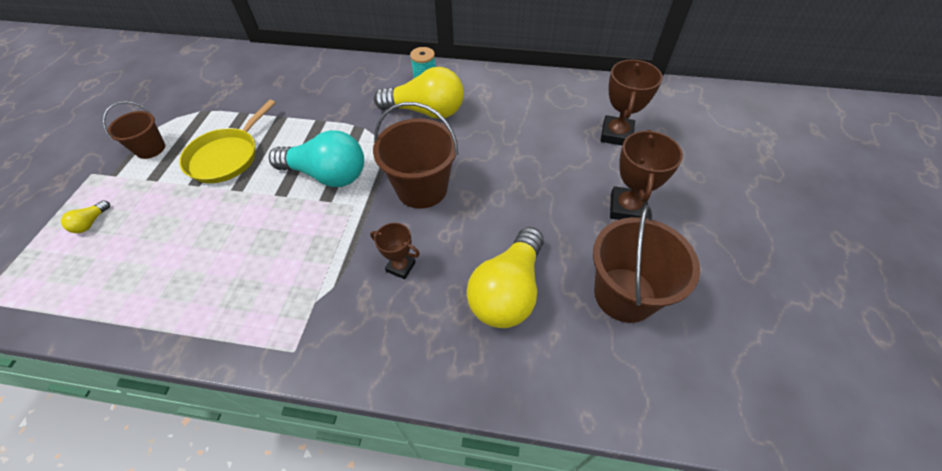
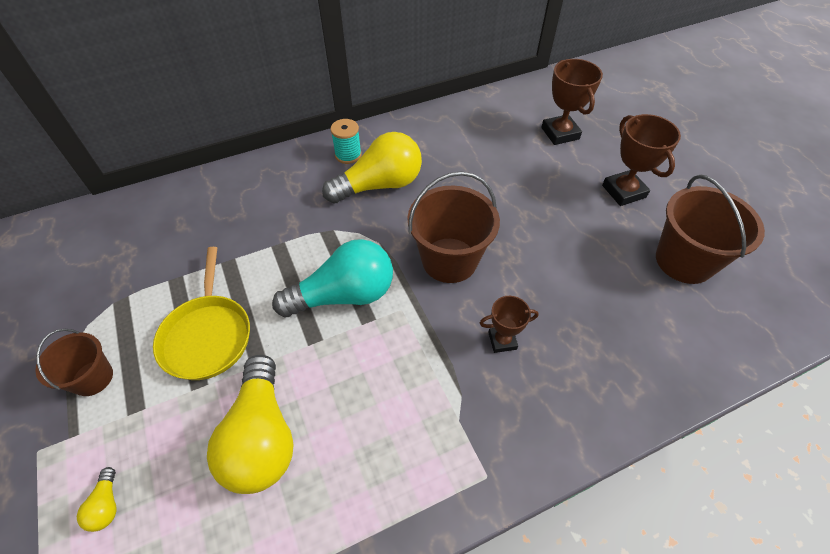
camera: 35 degrees left, 0 degrees up
yellow light bulb [467,227,544,328] -> yellow light bulb moved to [207,355,294,494]

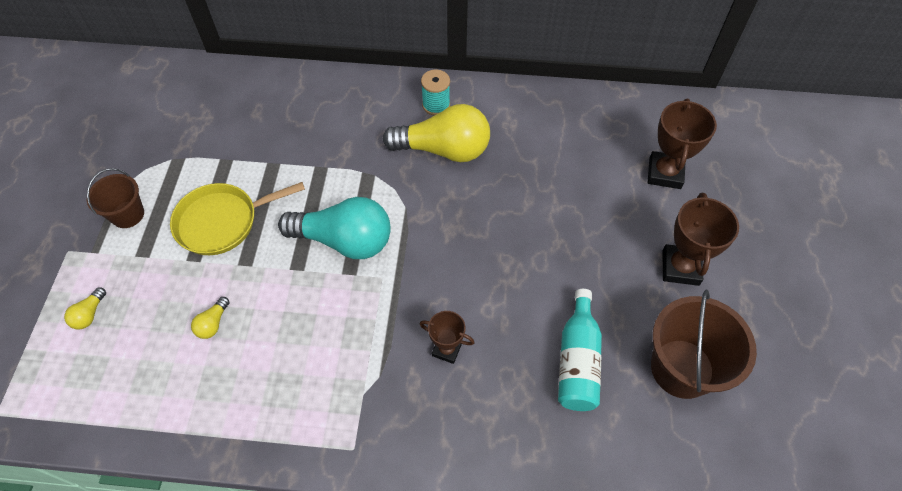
camera: 30 degrees right, 5 degrees up
yellow pan [153,247,250,380] -> yellow pan turned 45 degrees clockwise [170,182,305,255]
yellow light bulb [207,355,294,494] -> yellow light bulb [191,297,230,339], size x0.40
brown bucket [408,171,500,283] -> none
none -> turquoise bottle [558,289,602,411]

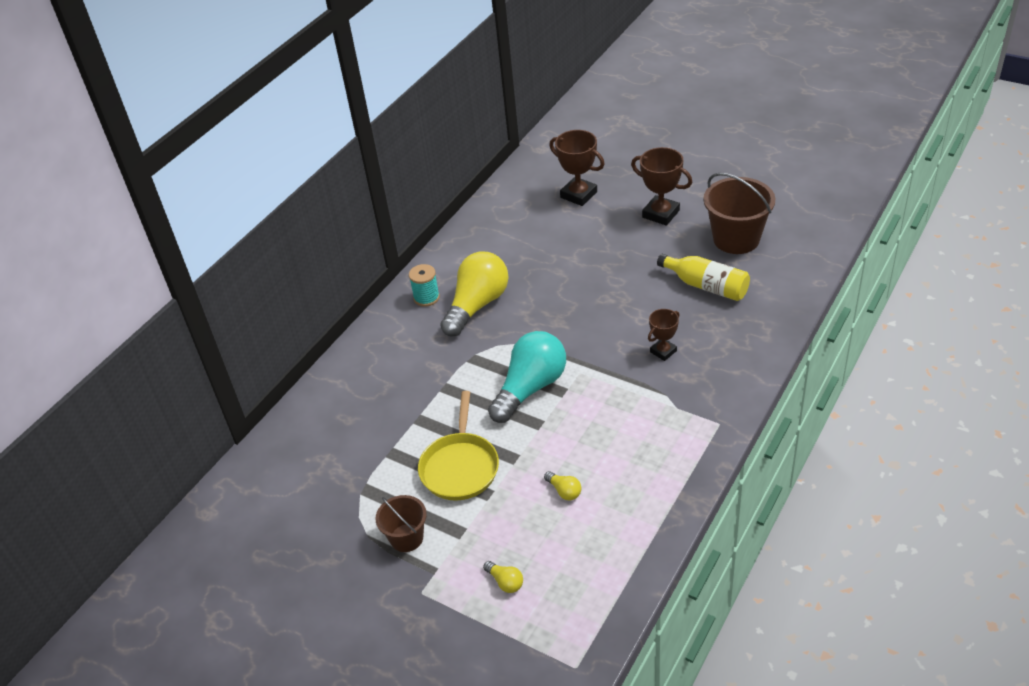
camera: 60 degrees left, 15 degrees down
turquoise bottle [558,289,602,411] -> yellow bottle [657,254,750,301]

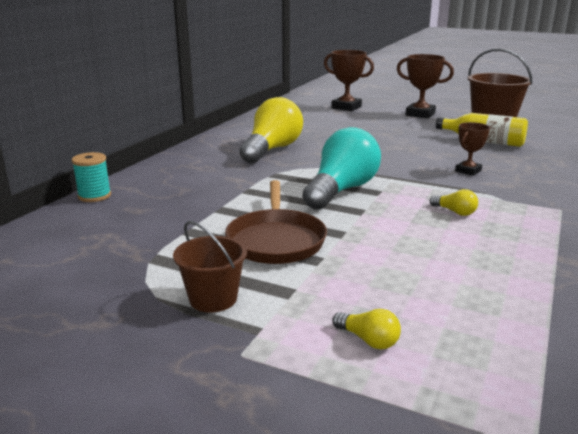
camera: 10 degrees left, 20 degrees down
turquoise spool [409,264,440,307] -> turquoise spool moved to [72,152,111,202]
yellow pan [418,391,499,501] -> brown pan [225,180,327,264]
yellow light bulb [544,471,581,501] -> yellow light bulb moved to [430,189,478,216]

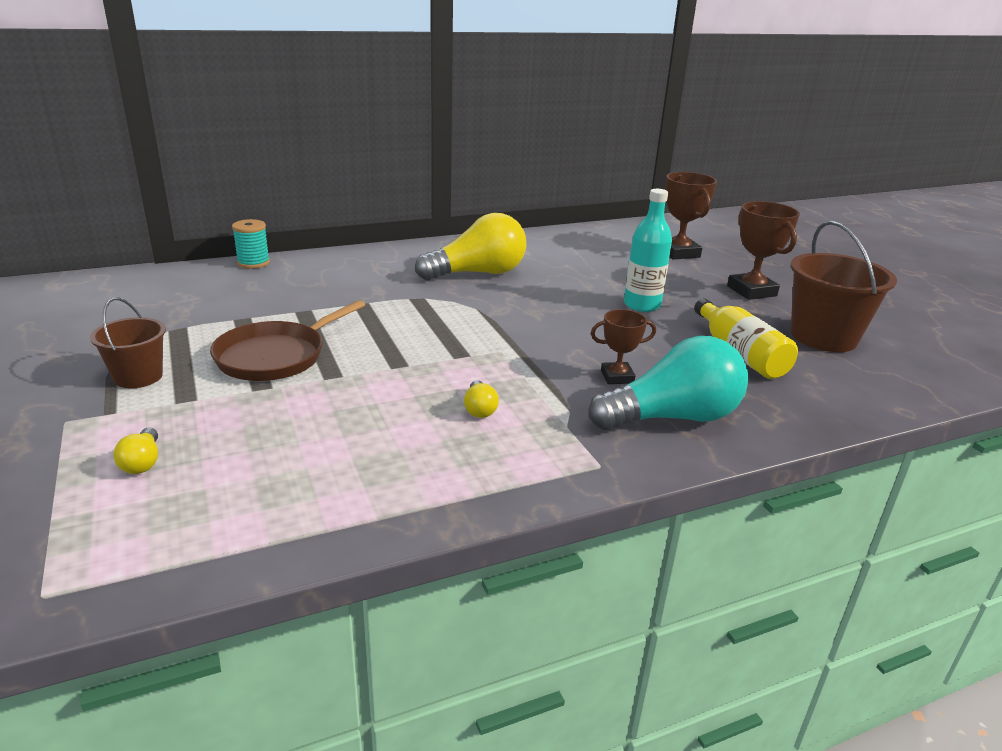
camera: 40 degrees right, 5 degrees up
turquoise light bulb [302,127,381,210] -> turquoise light bulb moved to [588,336,748,430]
none -> turquoise bottle [624,189,672,312]

